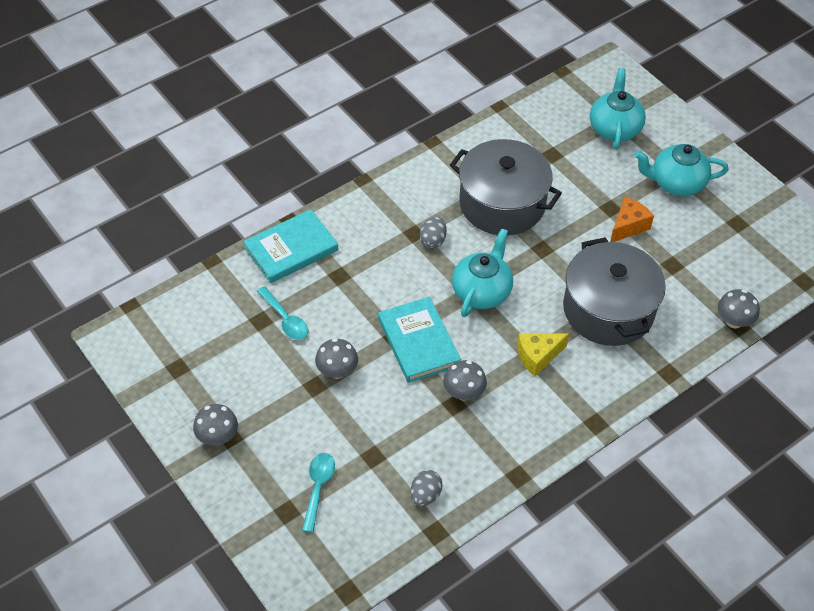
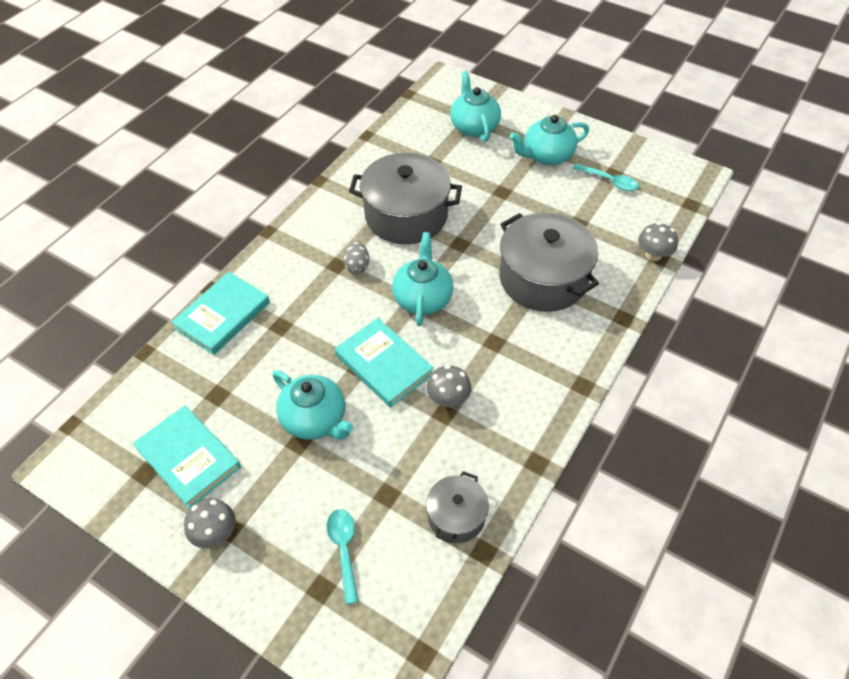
camera: 20 degrees left, 0 degrees up
turquoise spoon [257,286,308,340] -> turquoise spoon moved to [573,163,638,191]
grey mushroom [315,338,358,379] -> turquoise teapot [273,371,354,440]
grey egg [410,470,442,507] -> grey pot [426,471,489,543]
yellow cheese [517,333,569,376] -> none
orange cheese [610,197,654,242] -> none
none -> turquoise book [133,405,241,509]

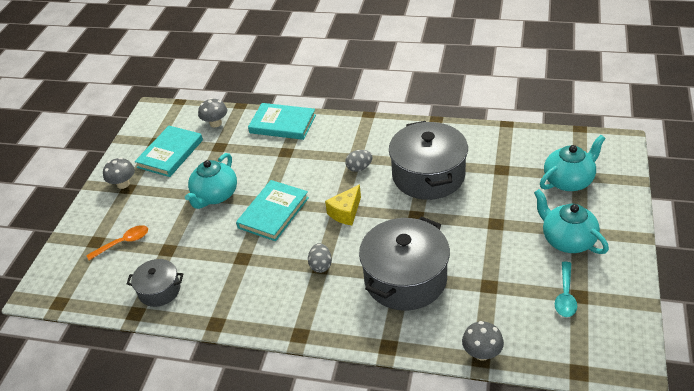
camera: 75 degrees right, 10 degrees down
turquoise spoon [327,509,359,604] -> orange spoon [86,225,148,260]
turquoise teapot [392,232,453,326] -> yellow cheese [325,184,361,225]
grey mushroom [426,365,471,407] -> grey mushroom moved to [198,98,227,128]
none -> grey egg [308,243,332,273]

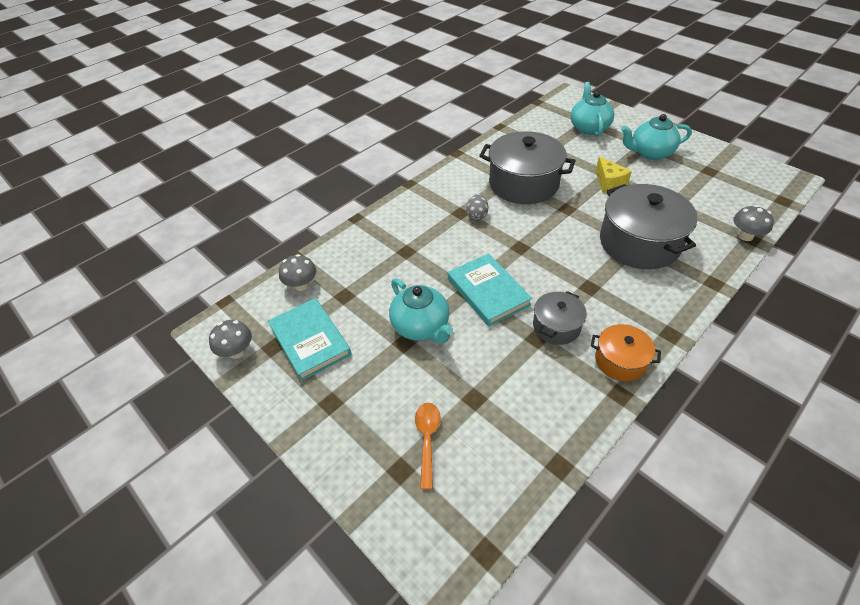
camera: 60 degrees left, 5 degrees up
grey mushroom [103,157,135,189] -> grey mushroom moved to [209,320,252,359]
grey pot [127,259,183,307] -> grey pot moved to [533,291,587,345]
turquoise book [248,103,316,140] -> none
grey egg [308,243,332,273] -> none
yellow cheese [325,184,361,225] -> yellow cheese moved to [596,156,632,193]
turquoise spoon [555,261,577,317] -> none
none -> orange pot [591,324,661,381]

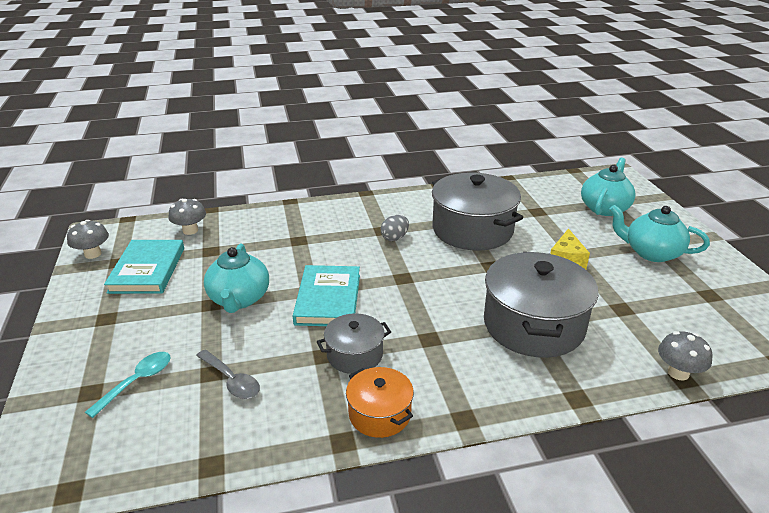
camera: 30 degrees right, 15 degrees down
orange spoon [415,403,441,489] -> turquoise spoon [85,352,171,418]
none -> grey spoon [196,350,260,399]

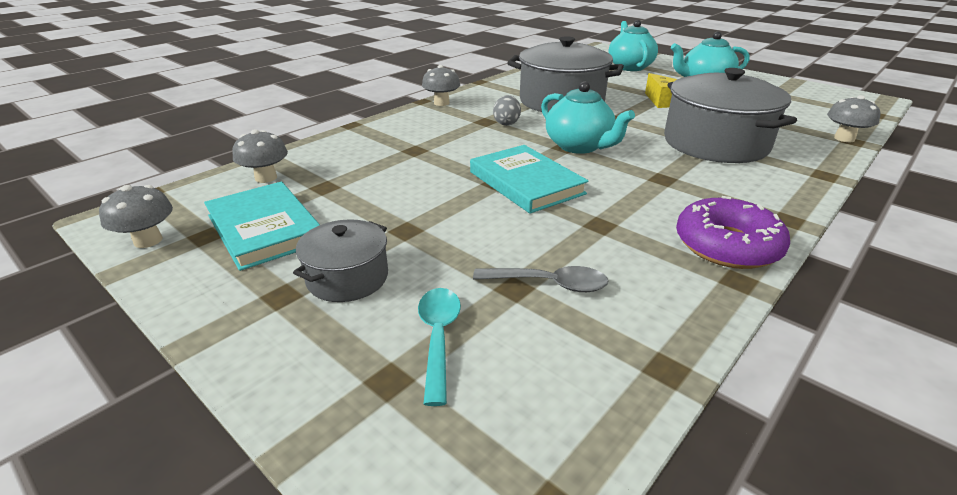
camera: 35 degrees left, 0 degrees up
turquoise teapot [204,244,269,313] -> turquoise teapot moved to [541,82,635,154]
grey pot [317,313,391,374] -> grey pot moved to [293,219,388,302]
orange pot [346,367,414,438] -> purple donut [676,196,790,269]
none -> grey mushroom [422,65,460,106]

